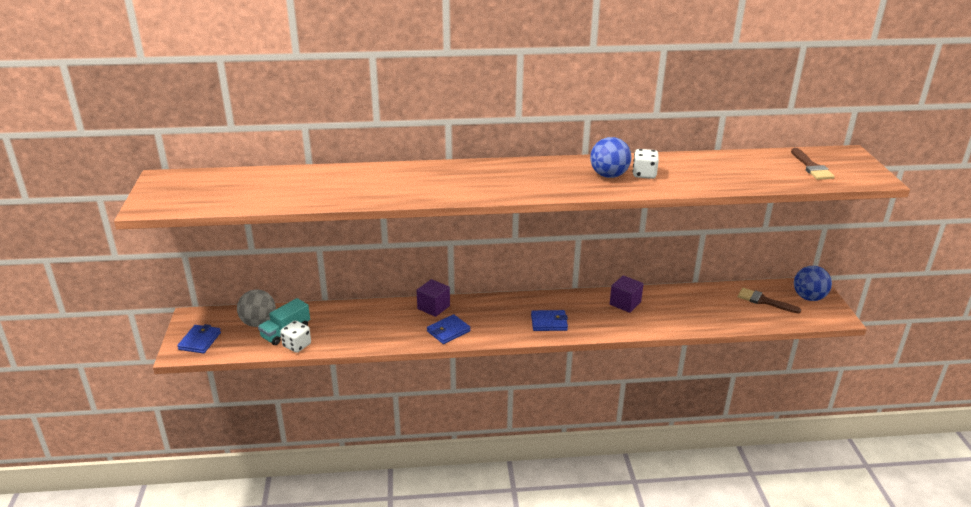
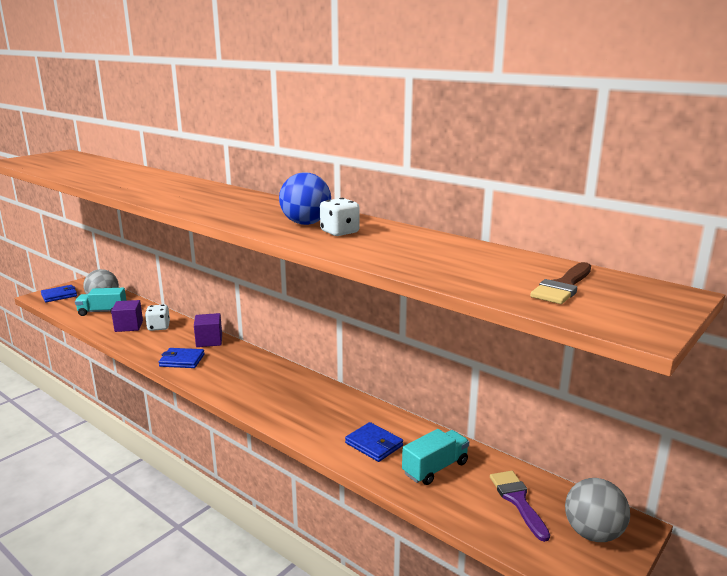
camera: 45 degrees right, 10 degrees down
white dice [280,321,311,353] -> white dice moved to [145,304,170,331]
blue wallet [531,310,568,331] -> blue wallet moved to [345,422,403,462]
purple cube [610,275,643,313] -> purple cube moved to [111,300,143,332]
brown brush [738,288,801,313] -> purple brush [490,471,550,542]
blue ball [794,266,832,301] -> grey ball [565,478,630,542]
none -> turquoise truck [402,429,469,485]

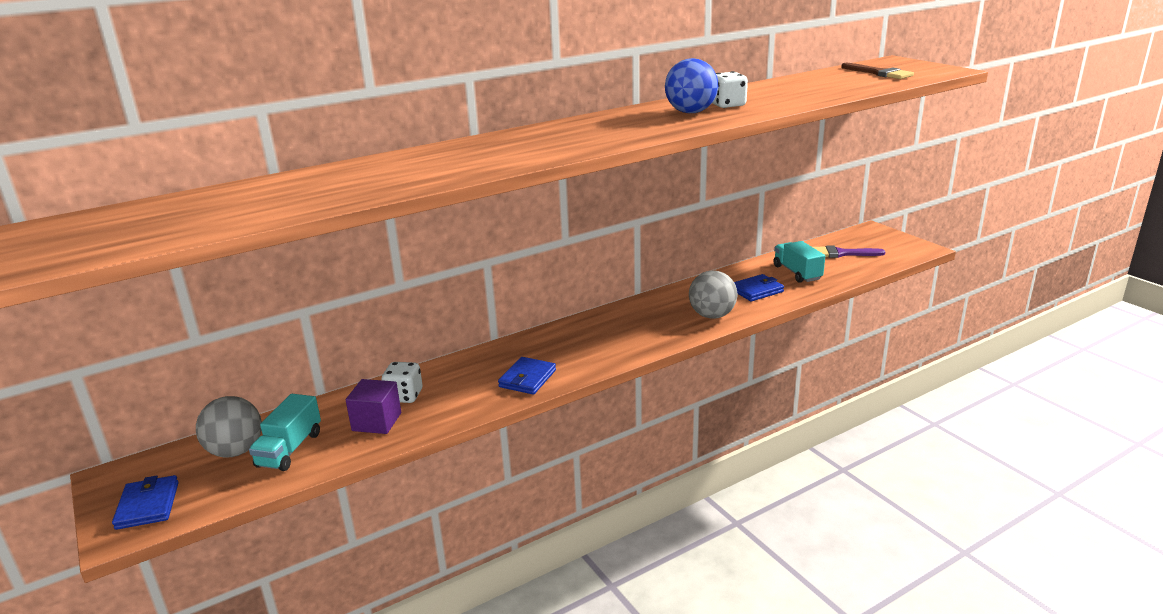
camera: 70 degrees left, 5 degrees up
purple cube [194,313,222,347] -> none
grey ball [565,478,630,542] -> grey ball moved to [689,270,737,319]

